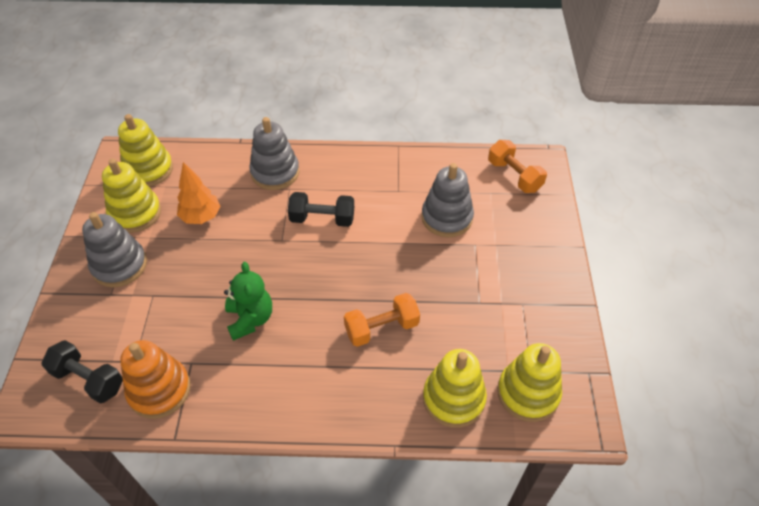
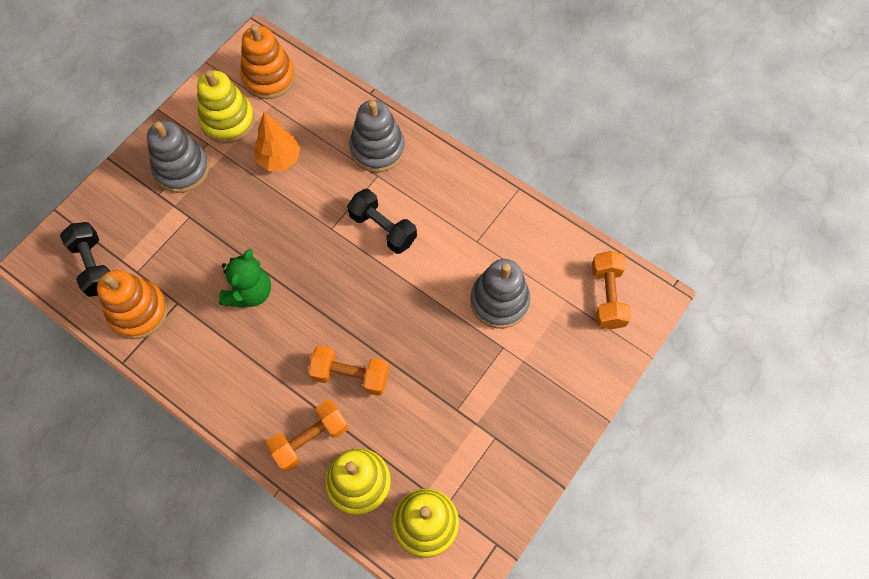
camera: 35 degrees right, 15 degrees up
yellow stacking toy [118,114,173,187] -> orange stacking toy [241,24,295,99]
none -> orange dumbbell [266,400,348,471]

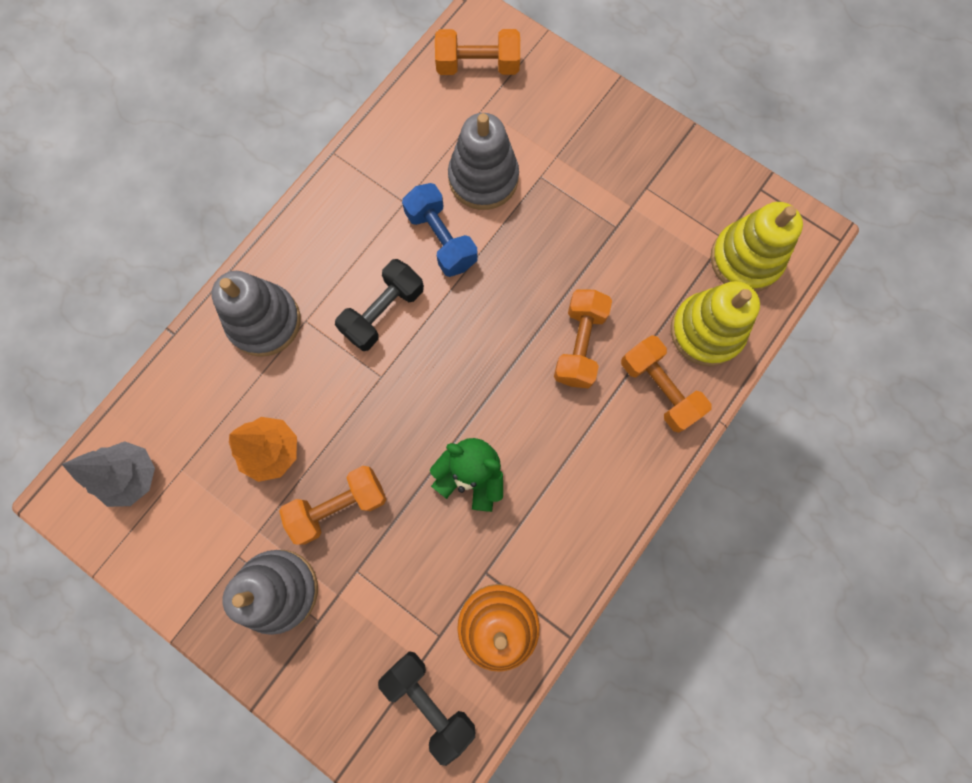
camera: 90 degrees left, 10 degrees up
black dumbbell [60,222,110,297] -> black dumbbell turned 75 degrees clockwise [378,651,475,766]
yellow stacking toy [197,70,255,143] -> none
orange stacking toy [241,24,295,99] -> grey tree [62,441,155,507]
none -> orange dumbbell [279,466,387,545]
none -> blue dumbbell [402,183,478,277]

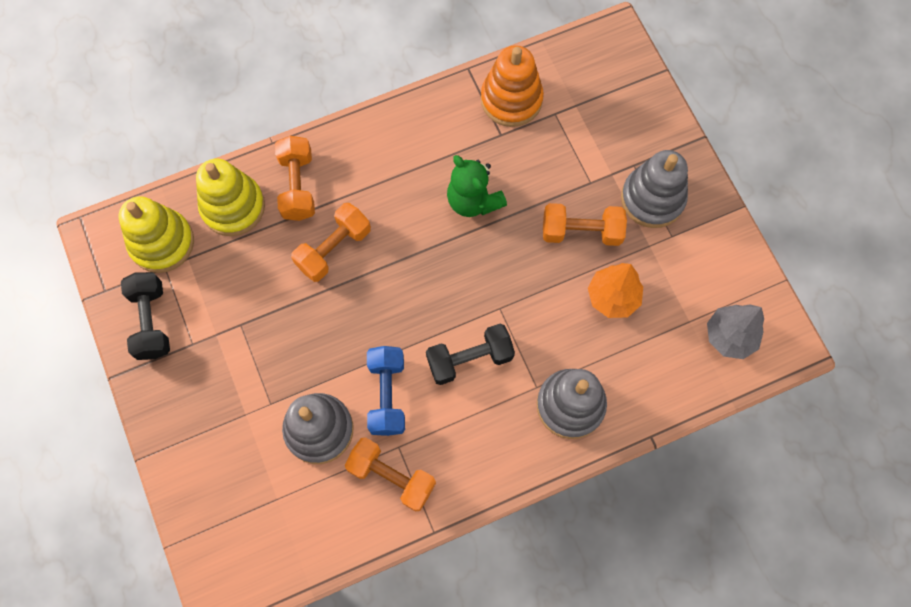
camera: 150 degrees left, 5 degrees down
black dumbbell [378,651,475,766] -> black dumbbell moved to [121,272,170,360]
orange dumbbell [435,29,520,75] -> orange dumbbell moved to [345,437,436,511]

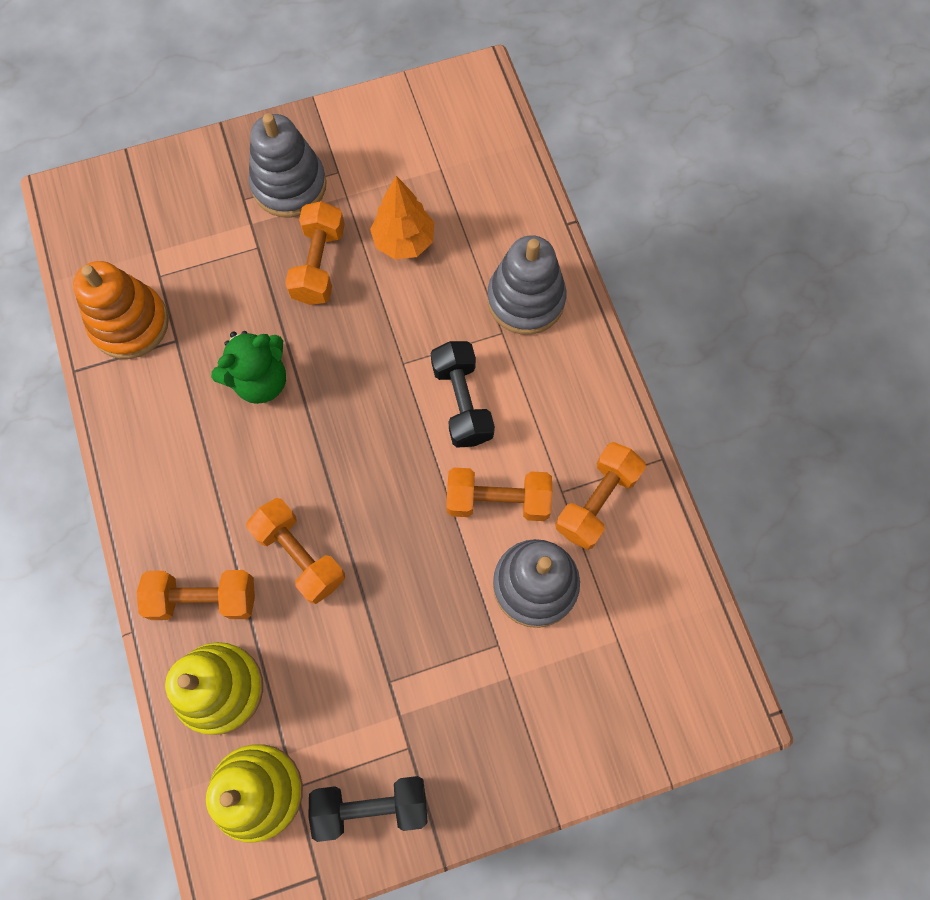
camera: 85 degrees left, 0 degrees up
blue dumbbell [367,346,405,436] -> orange dumbbell [446,468,552,521]
grey tree [707,304,764,359] -> none

